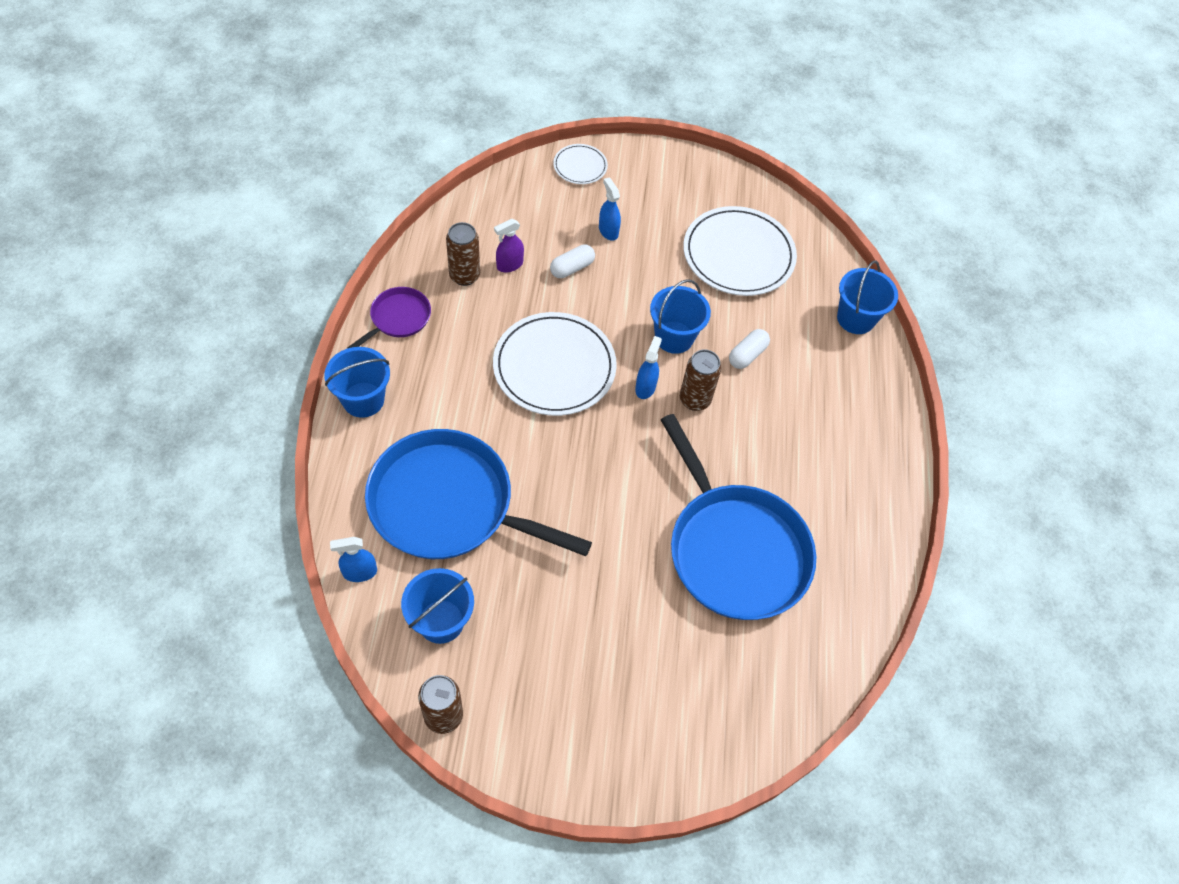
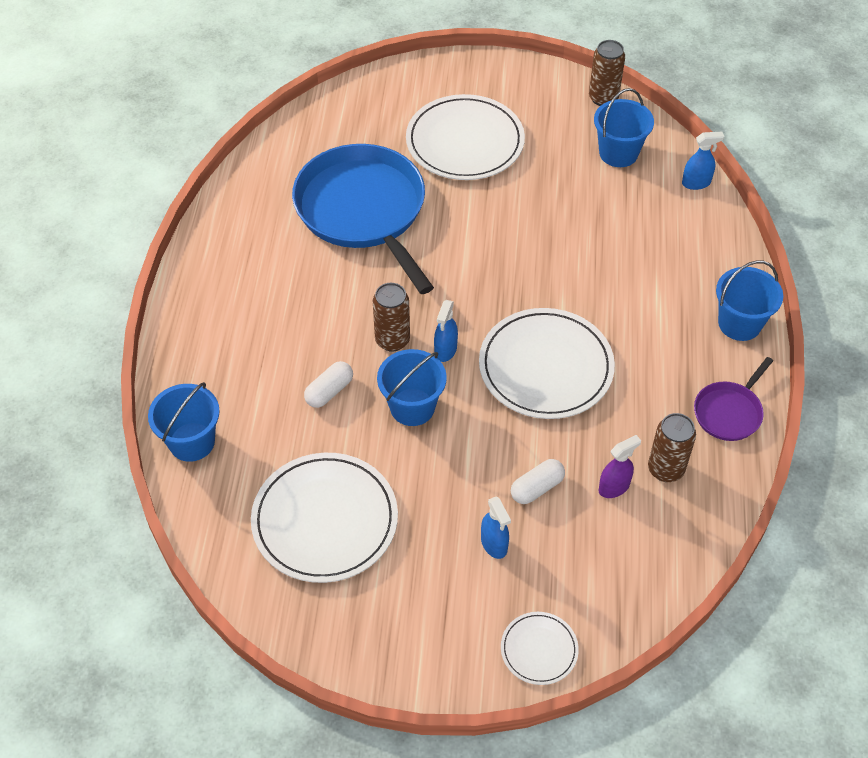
camera: 175 degrees left, 5 degrees down
blue pan [365,429,592,559] -> none
none -> white plate [406,94,525,180]

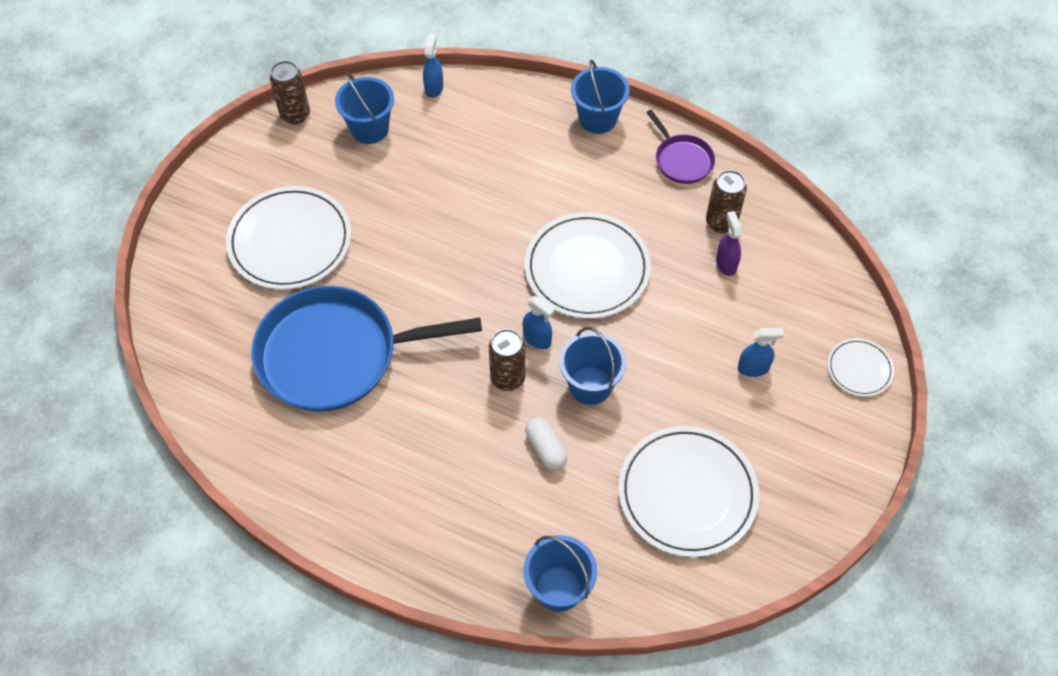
camera: 70 degrees left, 5 degrees up
white capsule [511,459,565,504] -> none

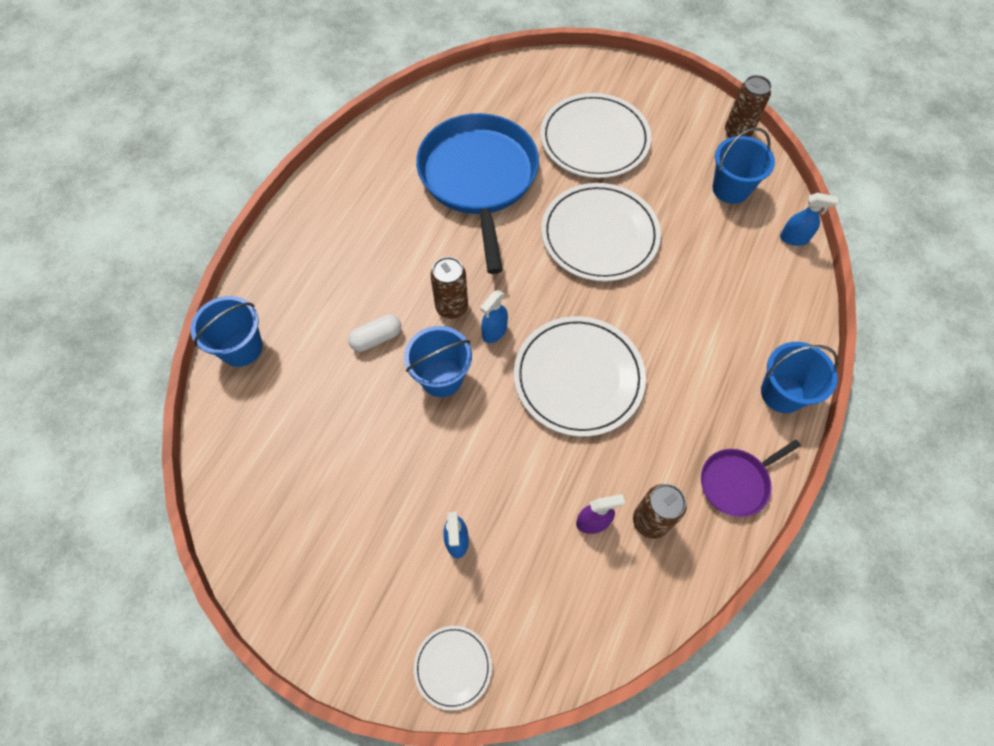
camera: 90 degrees right, 5 degrees up
white plate [618,426,759,557] -> white plate moved to [541,183,661,282]

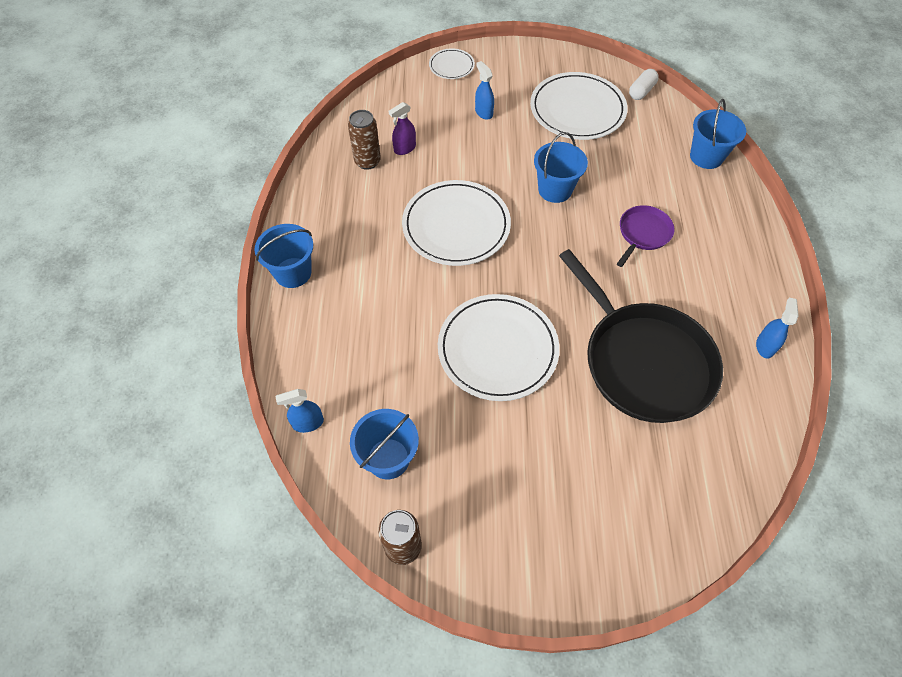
camera: 155 degrees right, 5 degrees down
white capsule [348,315,401,352] -> white capsule moved to [629,69,659,100]
blue pan [416,113,539,274] -> black pan [559,249,723,423]
brown can [430,257,468,319] -> none
blue spray bottle [480,290,508,343] -> blue spray bottle moved to [756,298,799,358]
white plate [540,93,651,178] -> white plate moved to [530,72,628,140]
purple pan [701,440,801,517] -> purple pan moved to [617,205,674,267]

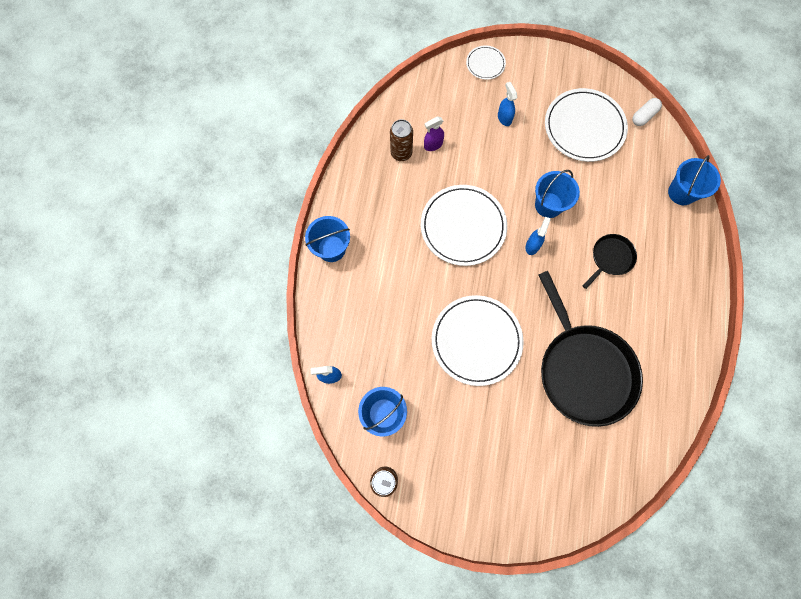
camera: 10 degrees right, 15 degrees up
purple pan [617,205,674,267] -> black pan [583,234,637,289]
blue spray bottle [756,298,799,358] -> blue spray bottle moved to [525,217,551,255]

